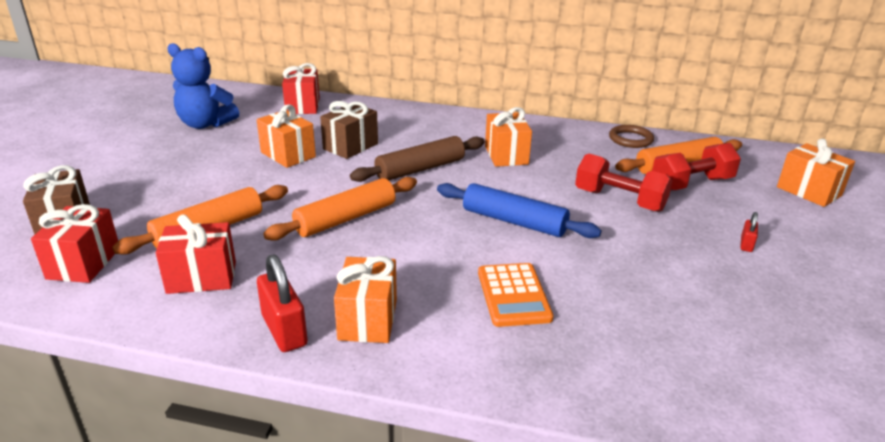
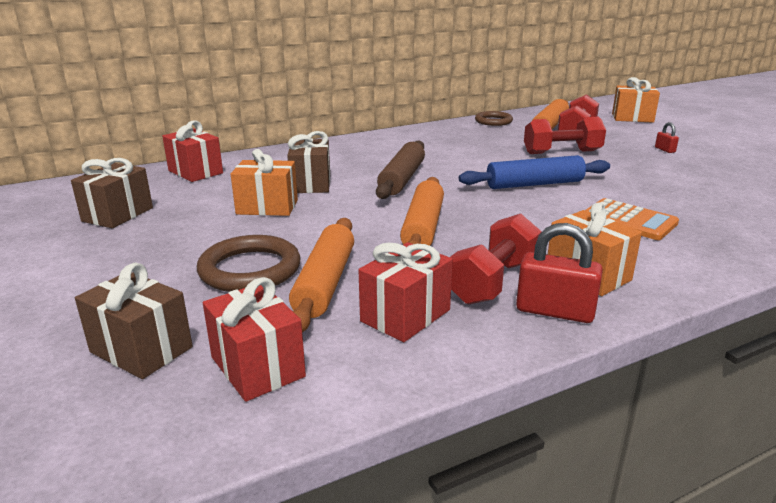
camera: 40 degrees left, 5 degrees down
blue teddy bear [167,43,239,129] -> brown gift [71,158,153,228]
orange gift [485,107,532,167] -> none
none -> brown ring [197,235,301,292]
none -> red dumbbell [450,214,542,305]

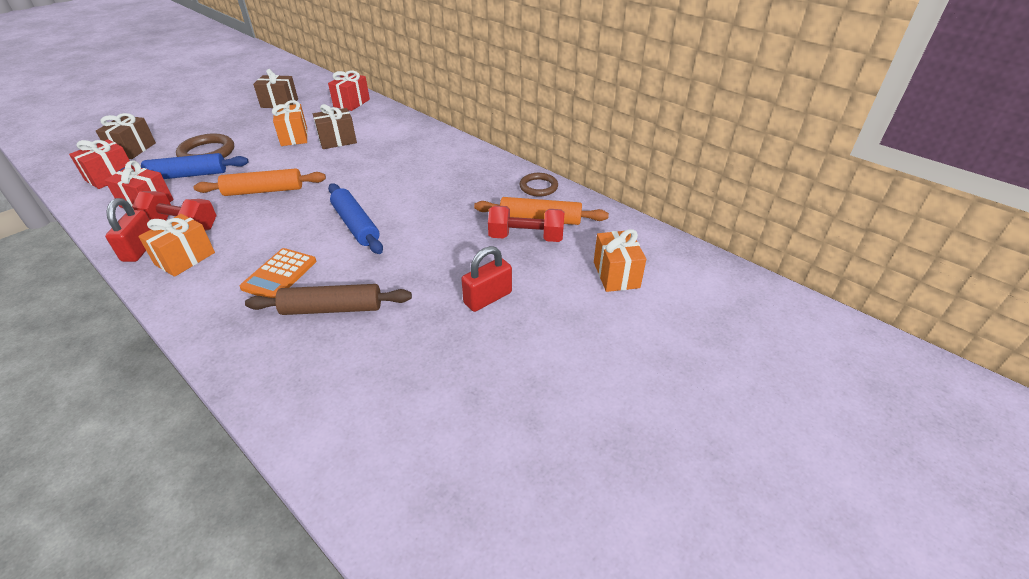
camera: 70 degrees right, 15 degrees up
orange rolling pin [289,218,354,332] -> blue rolling pin [119,153,249,179]
brown rolling pin [376,141,425,199] -> brown rolling pin moved to [245,284,412,315]
red dumbbell [524,117,606,154] -> none
red padlock [655,122,679,153] -> red padlock [461,246,512,312], size x1.97

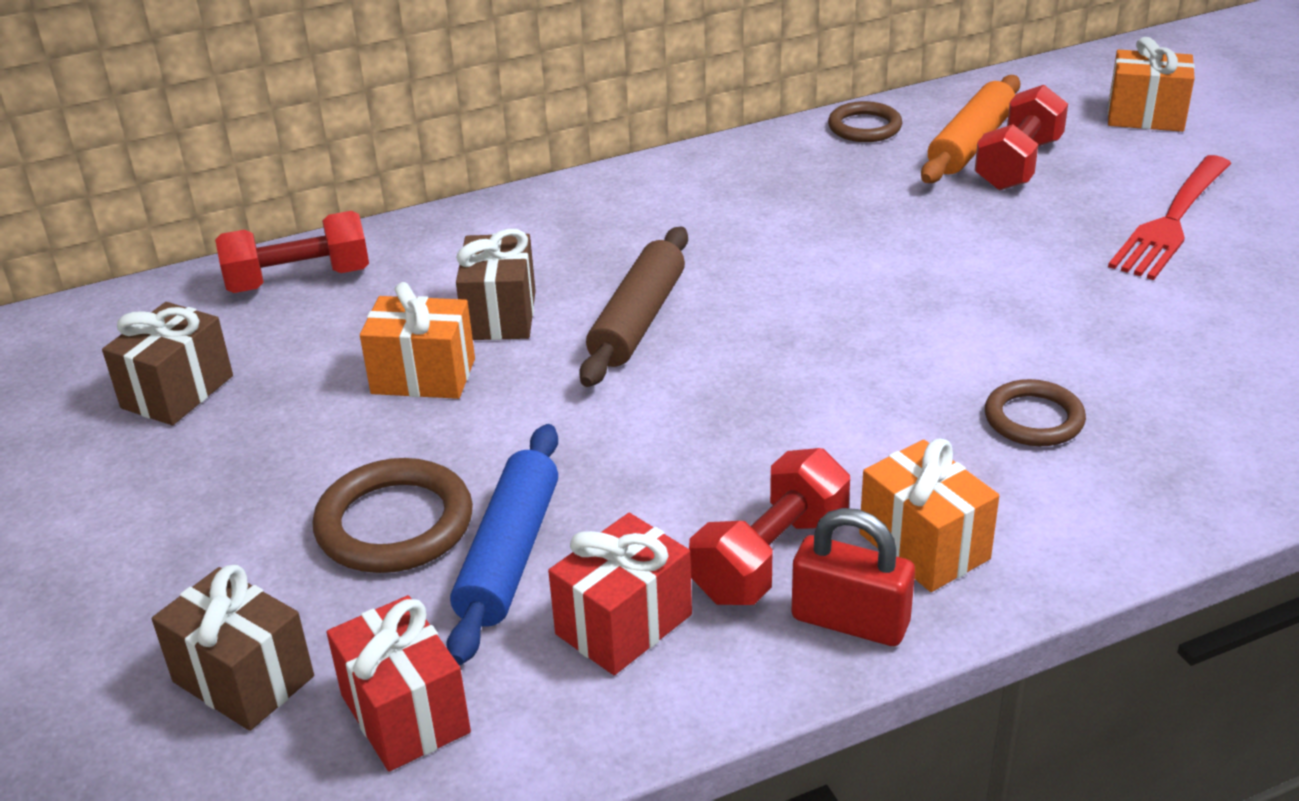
camera: 65 degrees left, 5 degrees down
orange rolling pin [194,168,326,196] -> none
orange calculator [240,248,316,298] -> brown ring [985,379,1086,446]
brown rolling pin [245,284,412,315] -> brown rolling pin moved to [579,226,688,387]
red gift [328,71,370,111] -> red dumbbell [215,211,369,293]
blue rolling pin [328,183,383,254] -> none
red padlock [461,246,512,312] -> red fork [1108,155,1231,280]

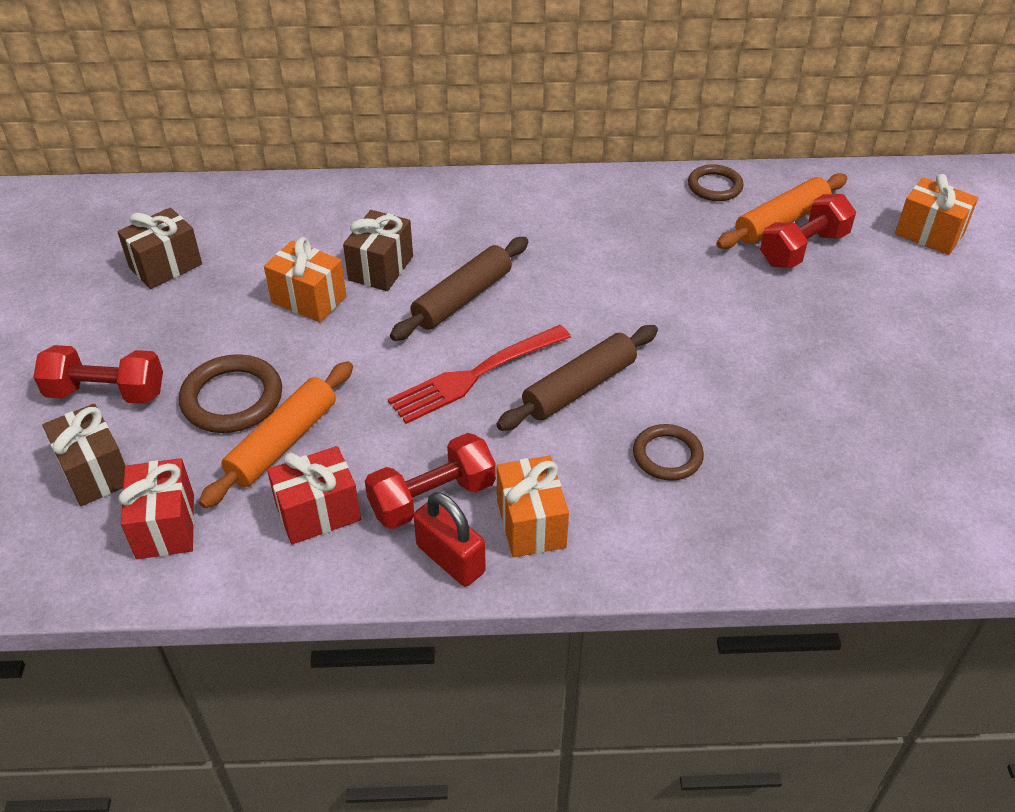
camera: 20 degrees right, 10 degrees up
red dumbbell [215,211,369,293] -> red dumbbell moved to [33,345,163,404]
blue rolling pin [446,424,558,666] -> orange rolling pin [199,361,353,508]
red fork [1108,155,1231,280] -> red fork moved to [388,325,571,424]
none -> brown rolling pin [496,325,658,431]

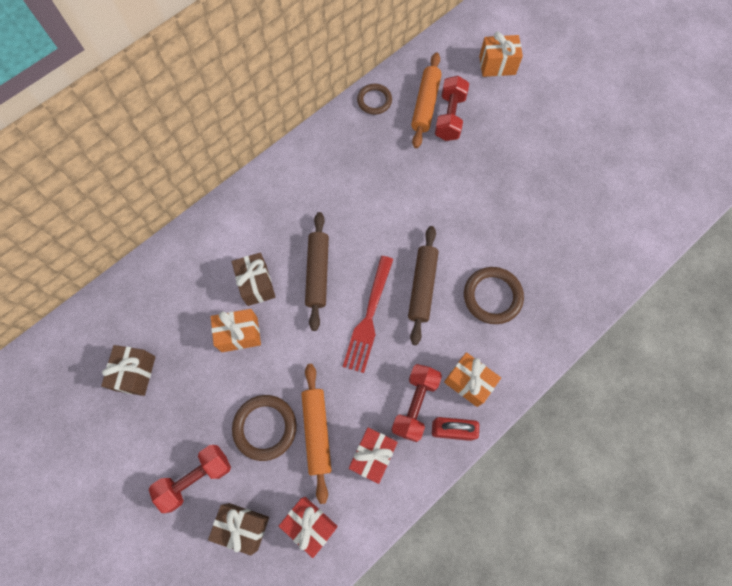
camera: 40 degrees left, 25 degrees up
brown ring [633,424,704,481] -> brown ring [464,267,524,324], size x1.51

